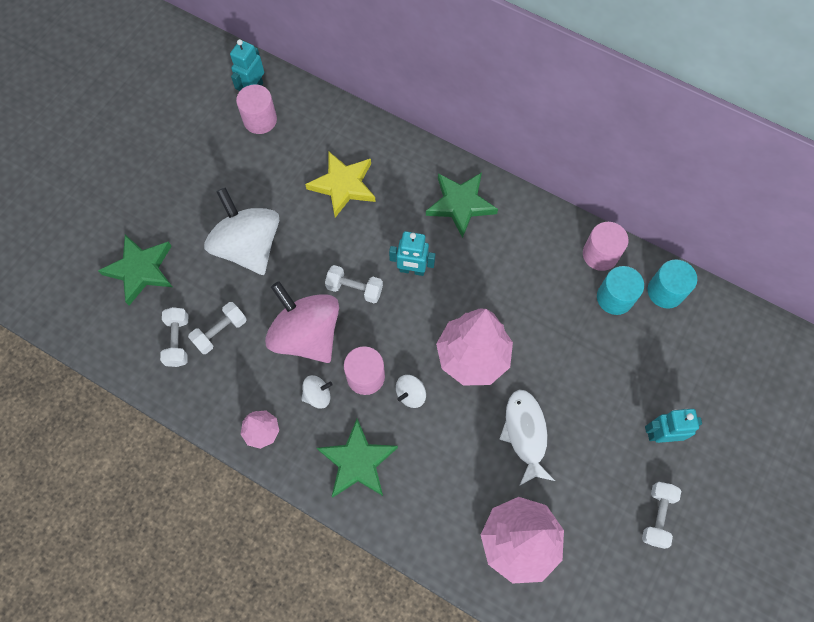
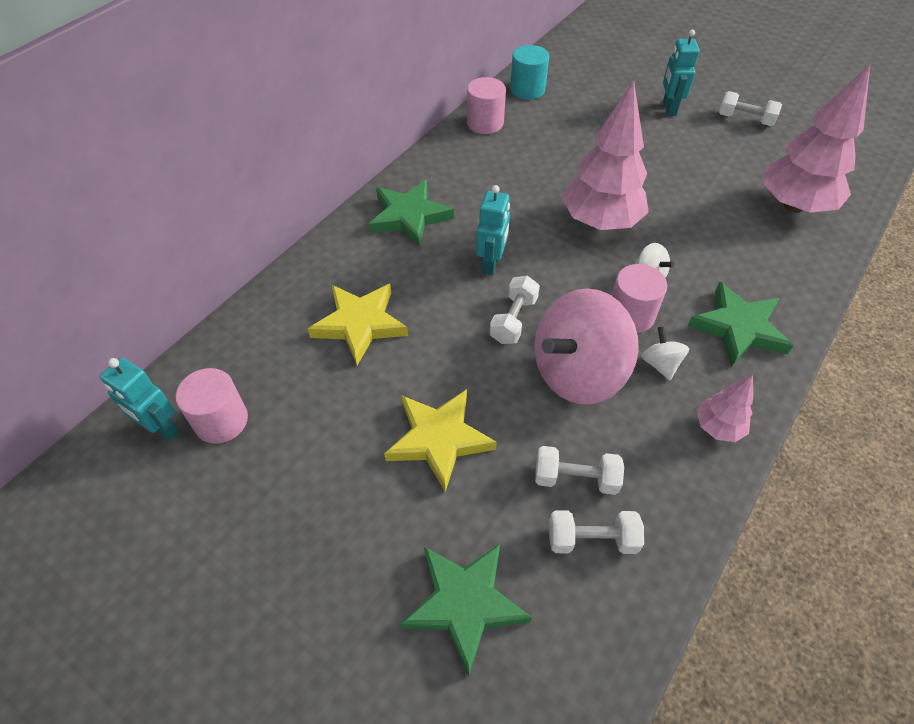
camera: 85 degrees left, 15 degrees down
white dumbbell [188,302,247,354] -> white dumbbell turned 45 degrees counterclockwise [535,446,624,495]
white spinning top [204,187,279,275] -> yellow star [384,389,497,492]
white fish [499,389,555,486] -> none
turquoise cylinder [597,266,644,315] -> none

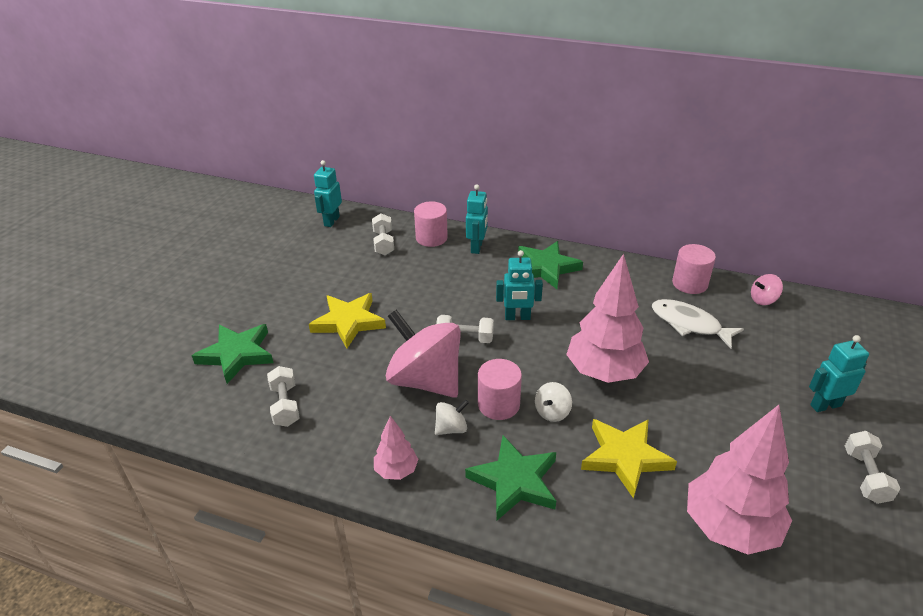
camera: 75 degrees right, 15 degrees down
pink cylinder [176,368,248,444] -> pink cylinder moved to [414,201,448,247]
yellow star [308,284,408,365] -> yellow star moved to [581,419,677,499]
turquoise cylinder [510,45,549,100] -> pink spinning top [751,274,783,305]
white dumbbell [535,446,624,495] -> white dumbbell moved to [372,214,394,255]
none -> turquoise robot [466,184,488,254]
none -> white fish [652,299,744,349]

